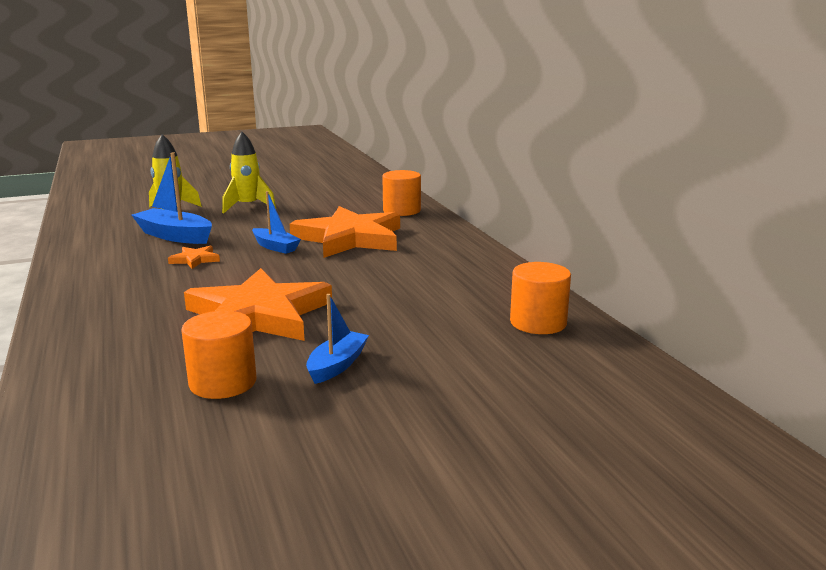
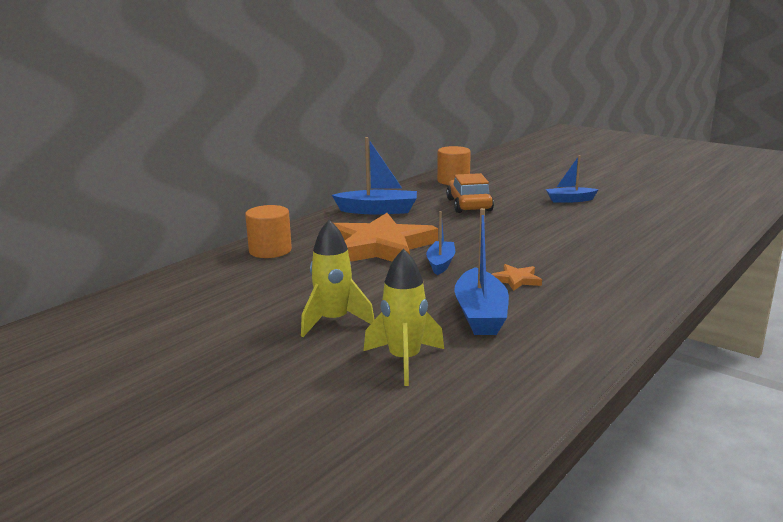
camera: 120 degrees left, 0 degrees up
orange cylinder [182,311,257,399] -> none
orange star [184,268,332,341] -> none
none -> blue boat [332,137,417,214]
none -> orange car [446,173,494,213]

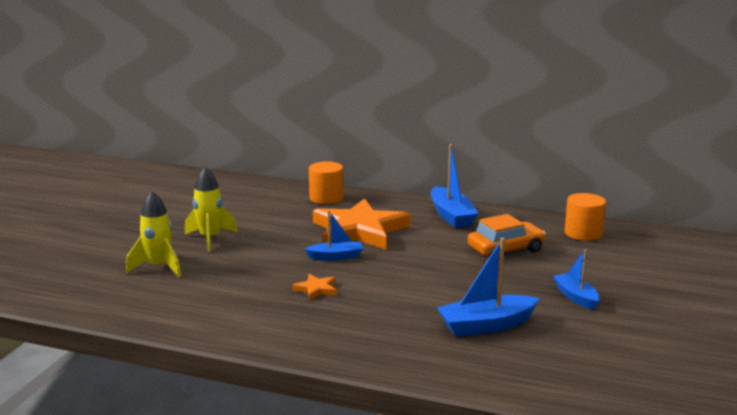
camera: 70 degrees right, 0 degrees up
blue boat [454,208,509,335] -> blue boat moved to [437,238,540,337]

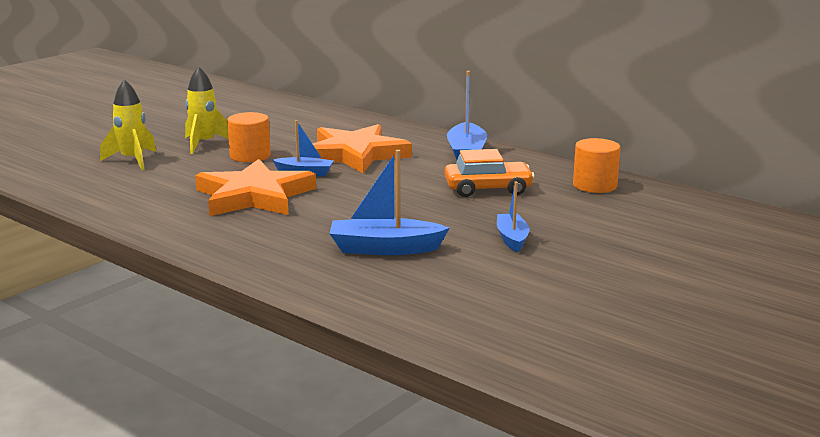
camera: 20 degrees right, 0 degrees up
orange star [292,274,337,301] -> orange star [195,159,316,216], size x2.50
orange cylinder [309,161,344,204] -> orange cylinder moved to [227,112,271,162]

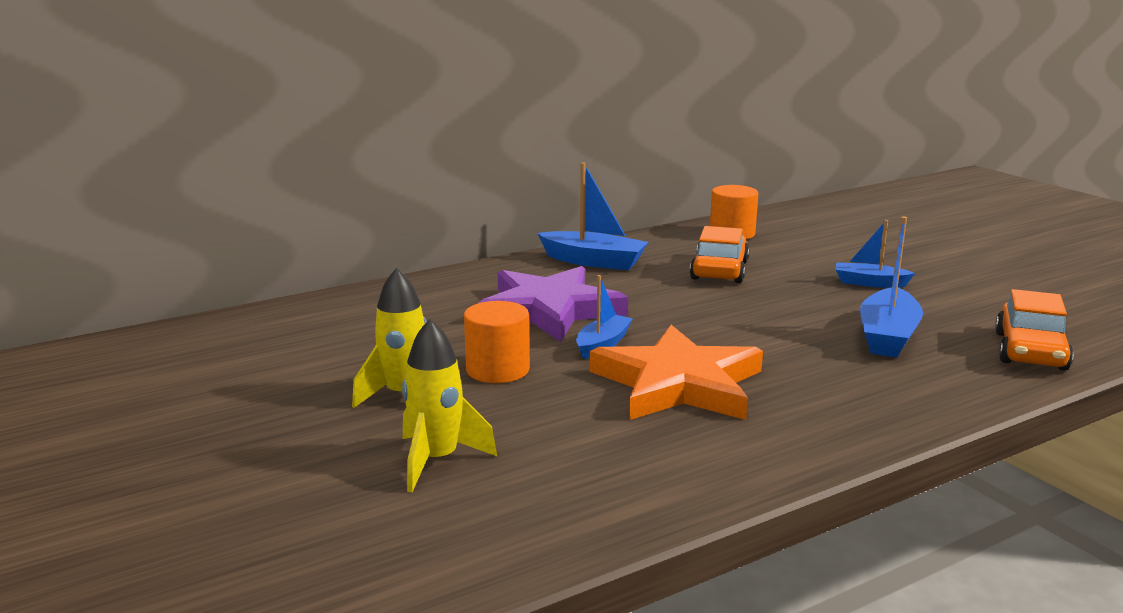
camera: 70 degrees left, 0 degrees up
orange star [309,124,412,173] -> purple star [479,266,628,342]
none -> orange car [995,289,1074,371]

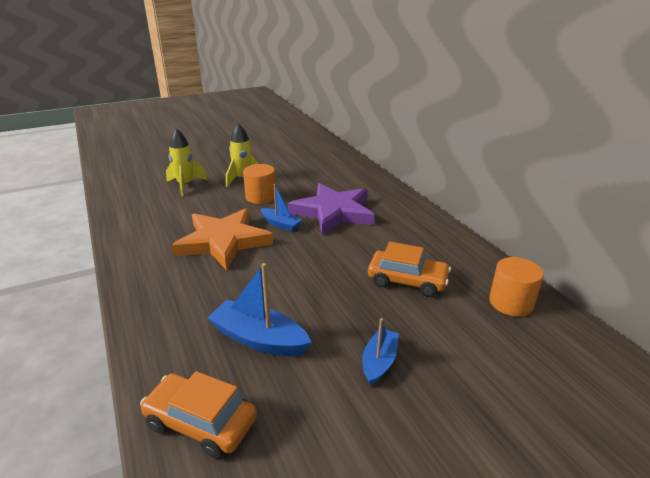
camera: 95 degrees right, 10 degrees up
blue boat [538,162,648,270] -> none

